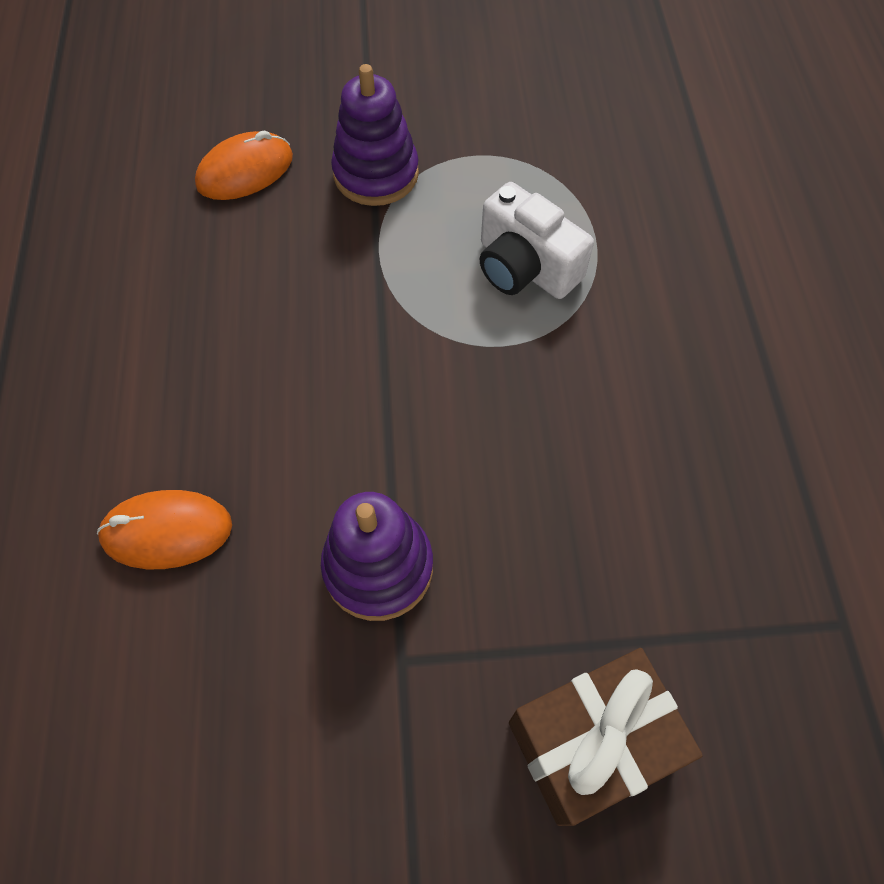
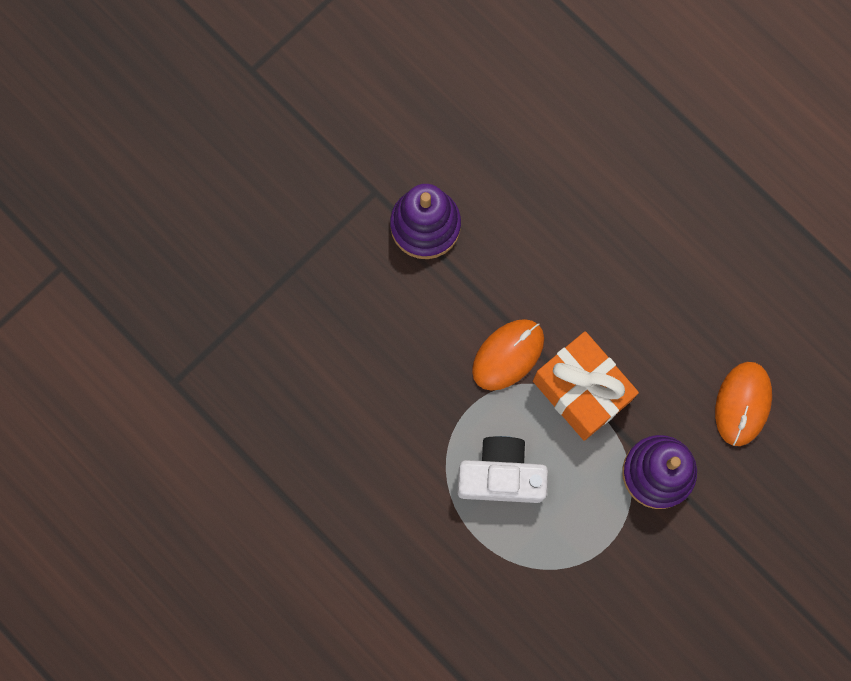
camera: 140 degrees right, 15 degrees up
orange mouse [97,490,232,569] -> orange mouse moved to [472,319,544,391]
brown gift [509,648,703,826] -> none
none -> orange gift [533,331,639,441]

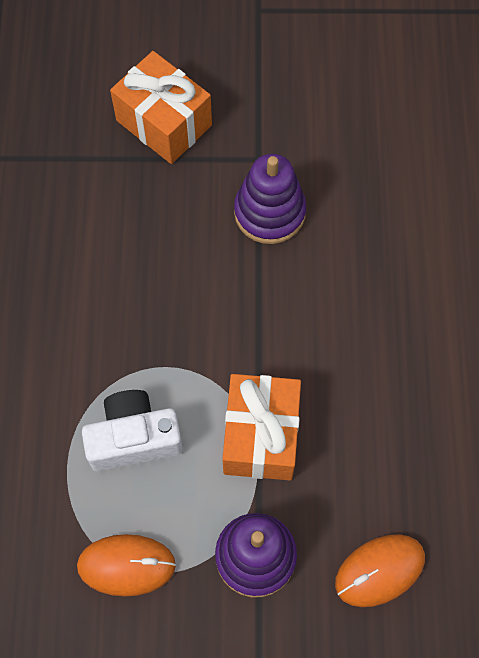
camera: 45 degrees right, 10 degrees down
white camera [457,436,548,503] -> white camera turned 60 degrees counterclockwise [82,390,183,471]
orange mouse [472,319,544,391] -> orange mouse moved to [77,534,176,596]
none -> orange gift [110,51,212,164]

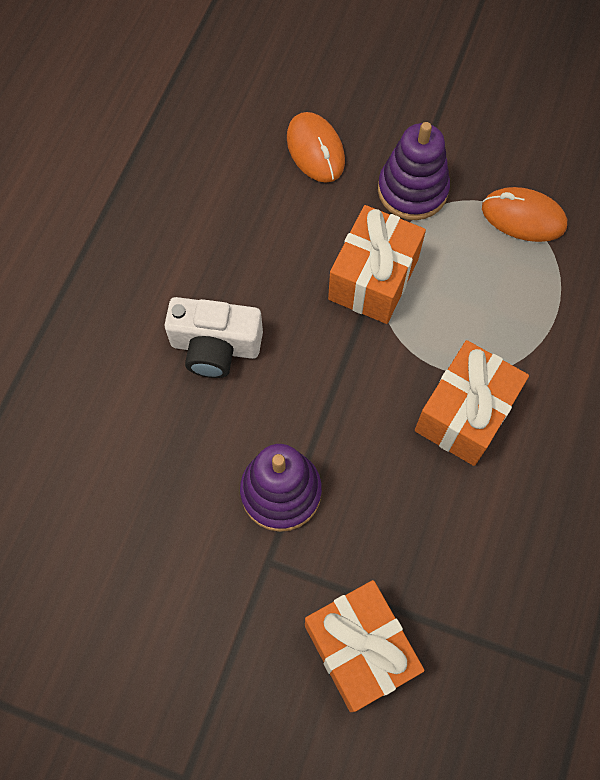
camera: 160 degrees left, 0 degrees up
white camera [82,390,183,471] -> white camera moved to [165,297,263,378]
orange mouse [335,534,425,607] -> orange mouse turned 75 degrees clockwise [287,112,345,183]
none -> orange gift [415,340,529,466]

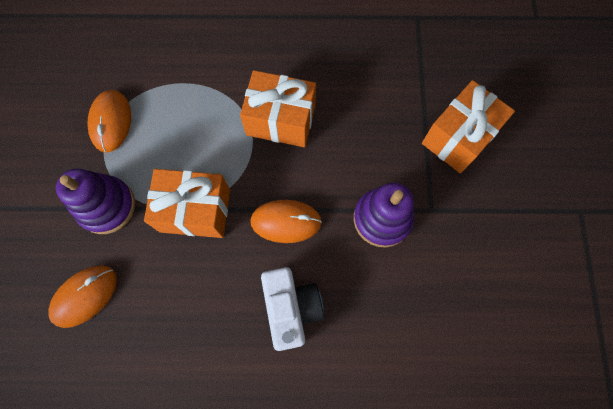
camera: 110 degrees left, 5 degrees up
none -> orange mouse [250,200,322,243]

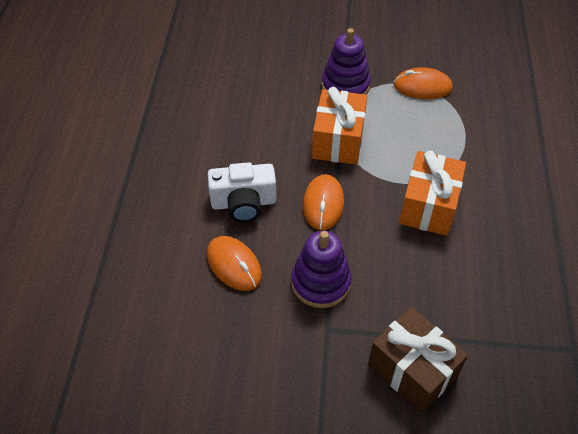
camera: 95 degrees right, 20 degrees down
orange mouse [48,266,117,328] -> orange mouse moved to [207,236,262,291]
orange gift [422,80,515,173] -> brown gift [368,307,468,413]

